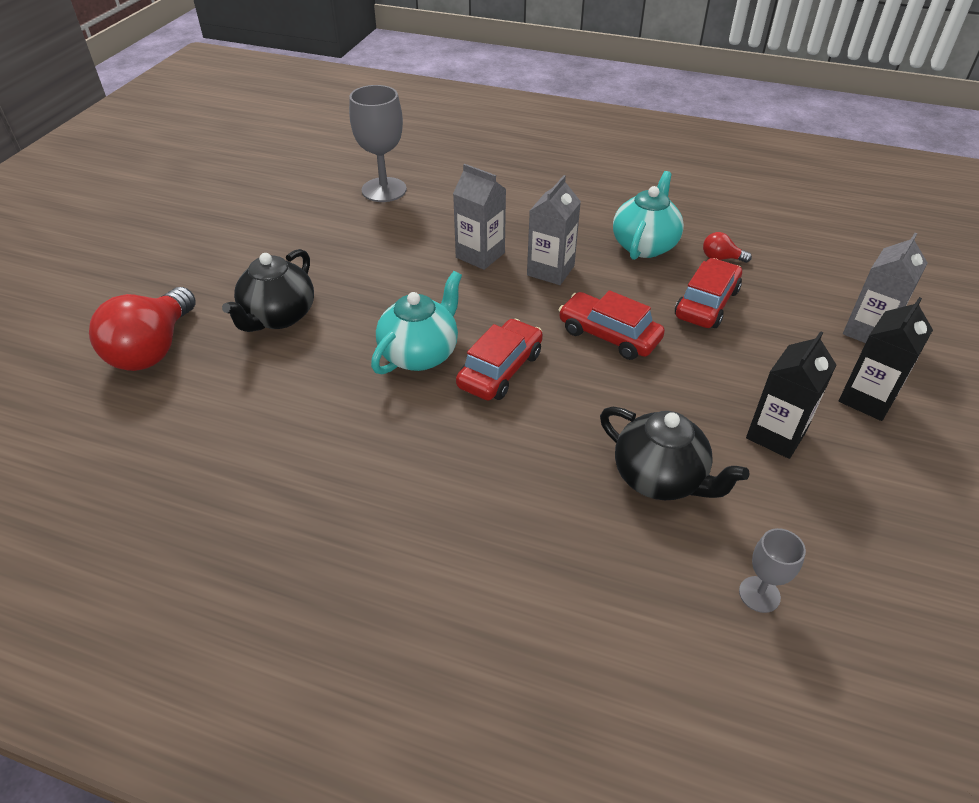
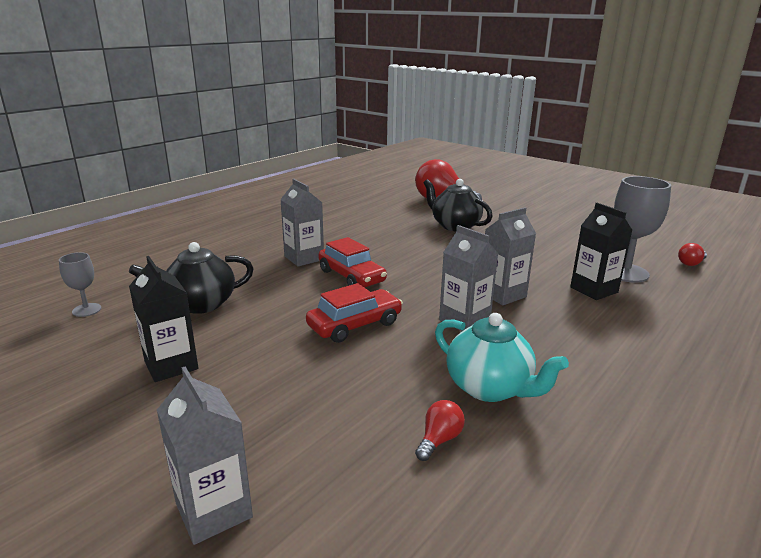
camera: 110 degrees right, 20 degrees down
turquoise teapot [371,271,462,374] -> none
red car [675,258,742,328] -> none
black carton [839,297,933,421] -> black carton moved to [570,203,632,300]
none -> grey carton [280,179,324,266]
none -> red light bulb [678,243,707,266]

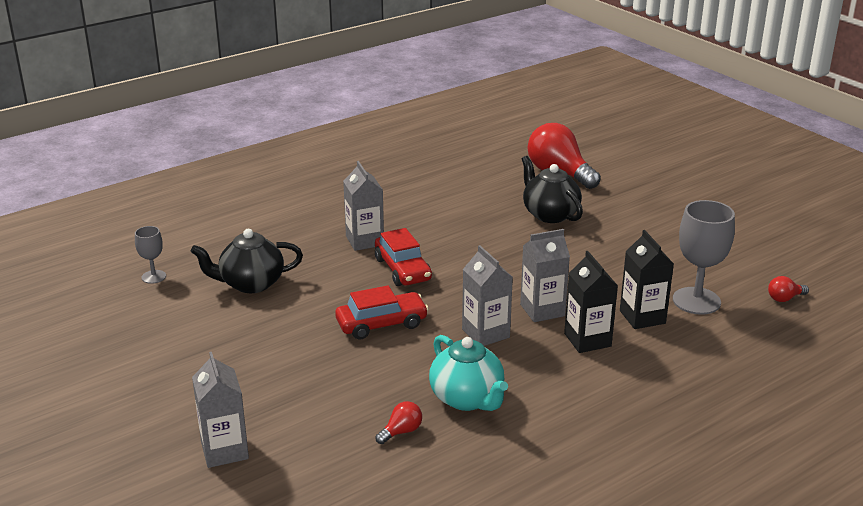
camera: 15 degrees right, 5 degrees up
black carton [129,256,198,382] -> black carton moved to [564,251,618,353]

